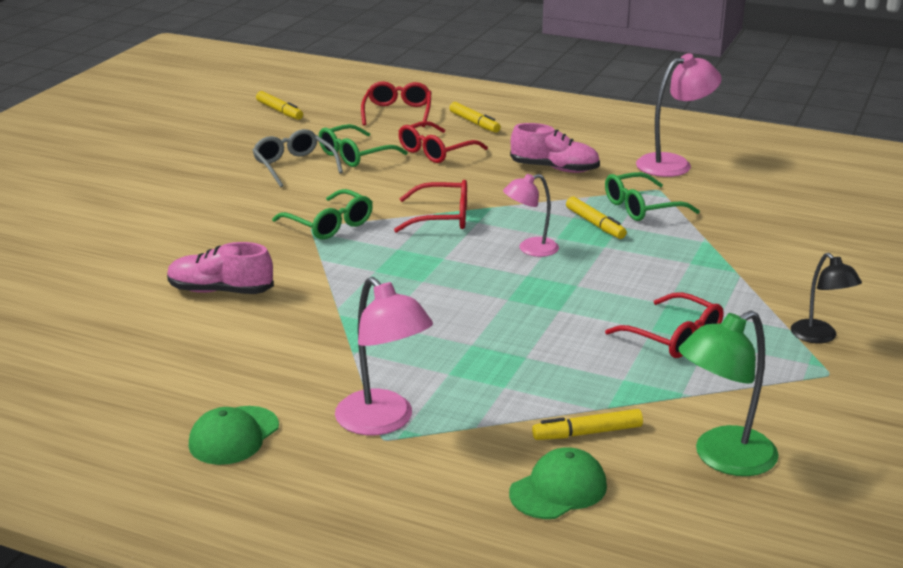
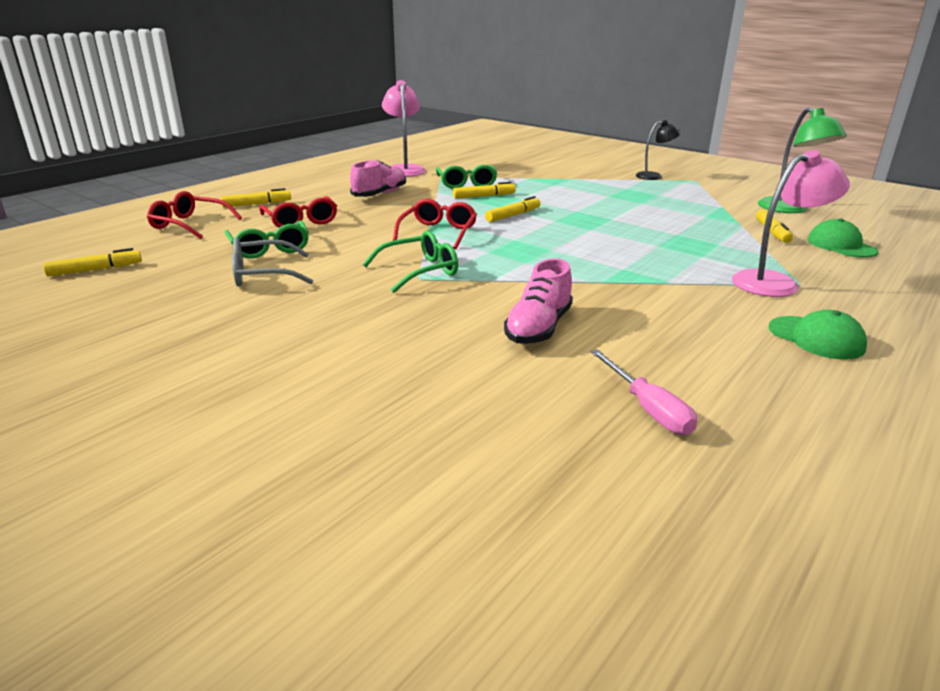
camera: 75 degrees left, 0 degrees up
pink lamp [503,174,559,257] -> yellow marker [485,196,541,222]
red glasses [605,292,724,358] -> none
none -> pink screwdriver [591,349,697,435]

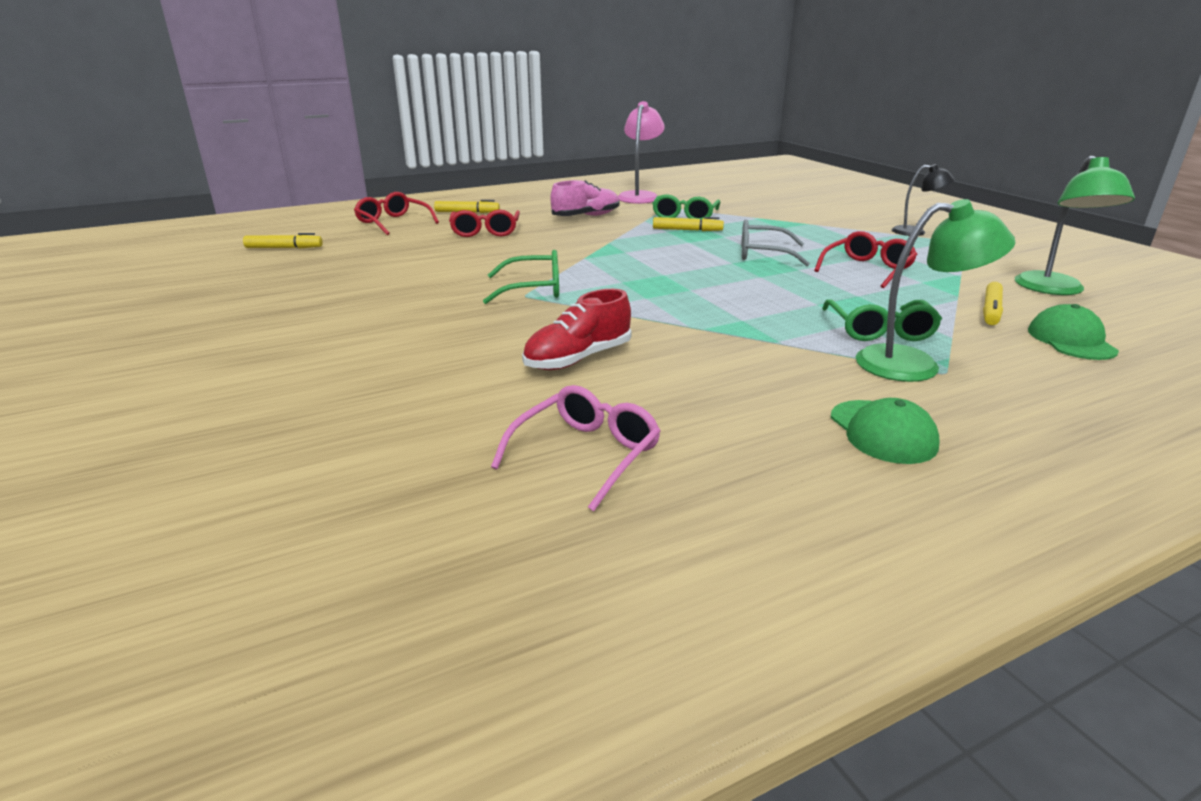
camera: 25 degrees right, 0 degrees up
green glasses [225,221,309,259] -> green glasses moved to [822,299,942,341]
grey glasses [232,238,313,287] -> grey glasses moved to [741,219,810,266]
red glasses [393,199,477,249] -> red glasses moved to [814,231,918,288]
yellow marker [485,196,541,222] -> none
pink shoe [504,258,573,344] -> red shoe [522,289,632,370]
pink screwdriver [591,349,697,435] -> pink glasses [491,385,661,512]
pink lamp [732,150,850,297] -> green lamp [856,199,1016,382]

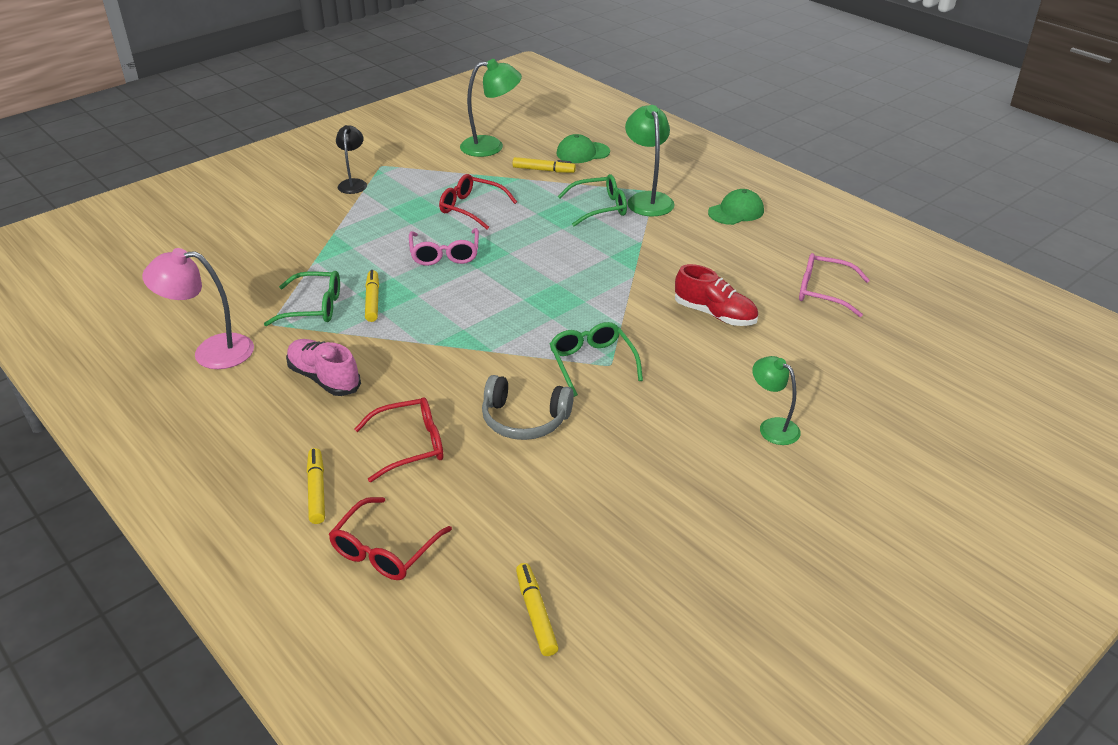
camera: 105 degrees left, 10 degrees up
grey glasses [741,219,810,266] -> pink glasses [409,228,479,266]
none -> grey headphones [482,375,574,440]
none -> green lamp [752,356,801,445]

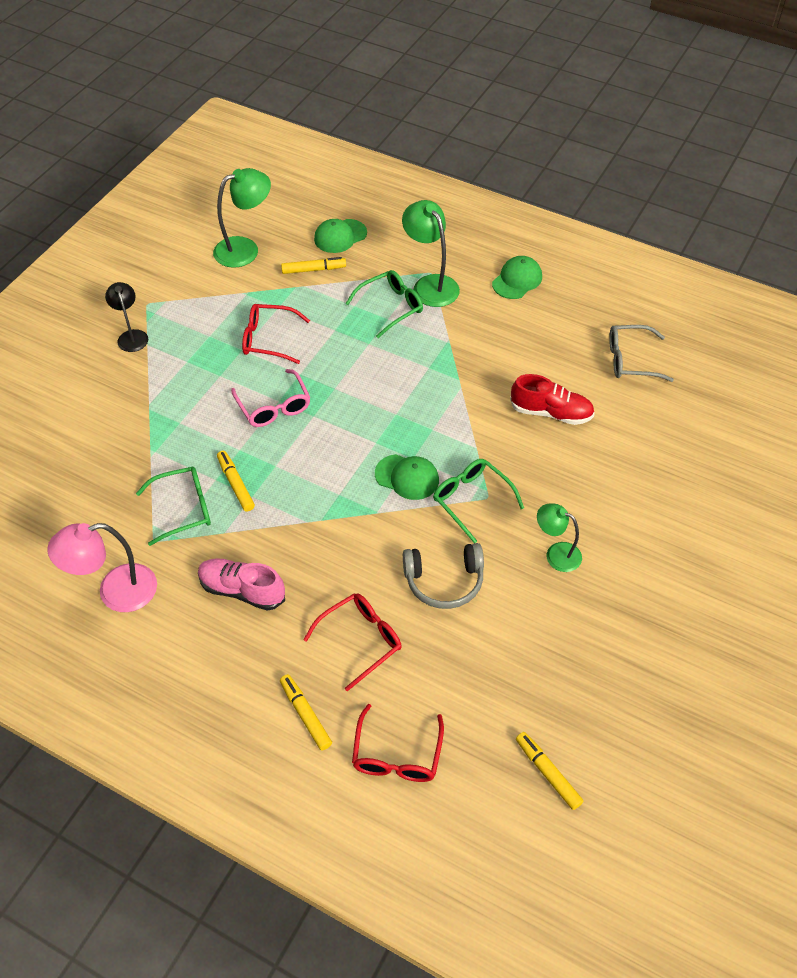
camera: 20 degrees left, 15 degrees up
green lamp [752,356,801,445] -> green lamp moved to [537,504,582,572]
pink glasses [799,253,870,317] -> grey glasses [609,325,674,382]
none -> green cap [375,454,439,500]

